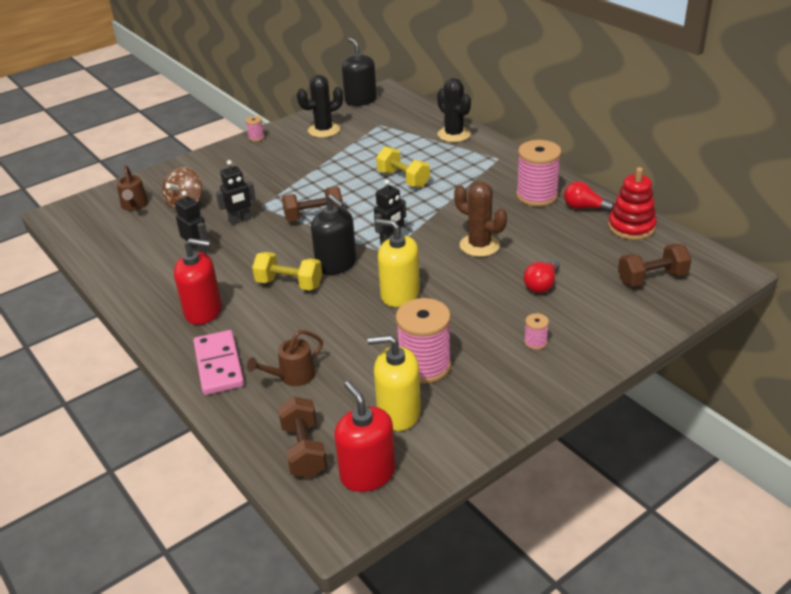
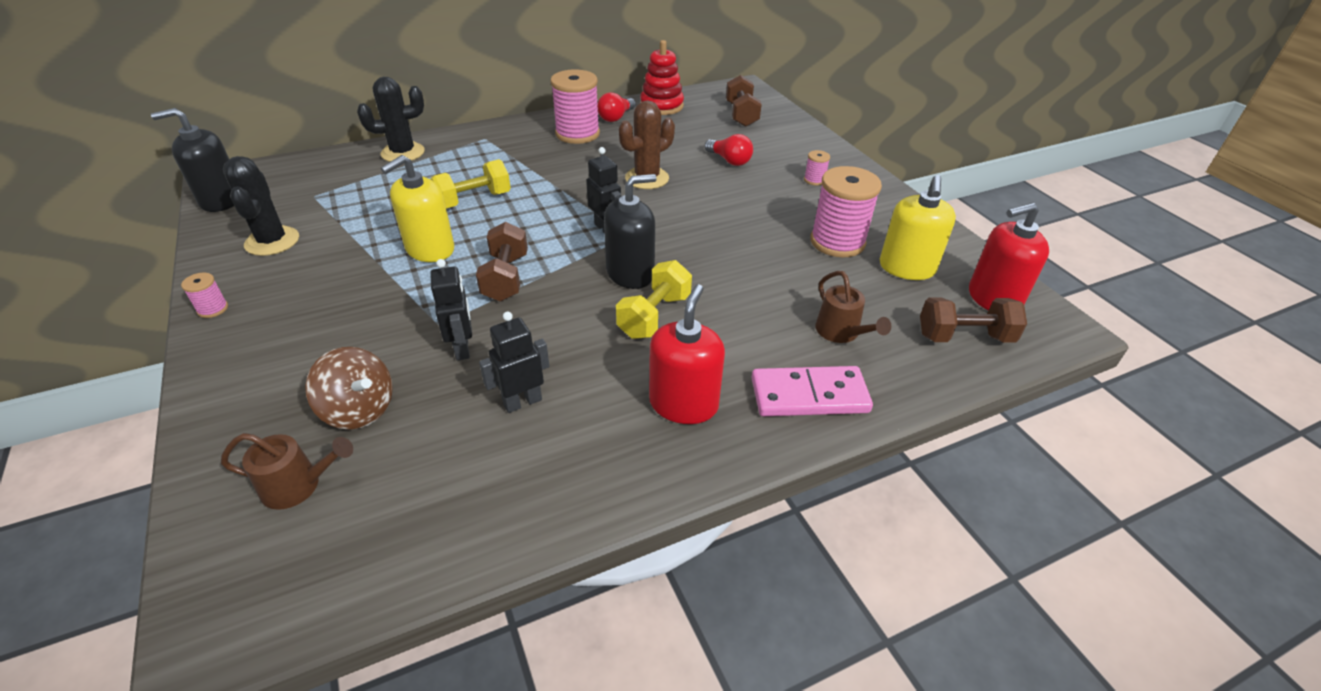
camera: 80 degrees left, 5 degrees up
yellow soap dispenser [375,219,420,307] -> yellow soap dispenser moved to [381,155,454,262]

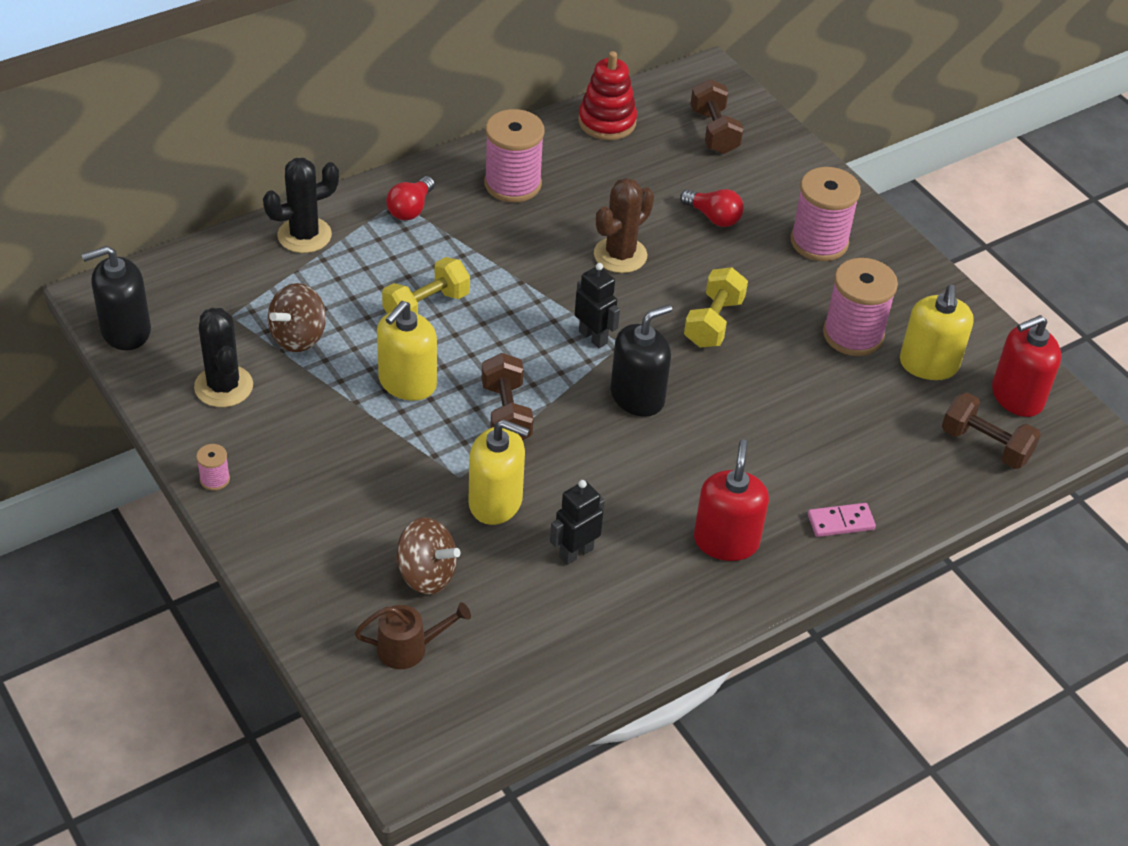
camera: 10 degrees left, 5 degrees up
black robot [430,259,472,361] -> yellow soap dispenser [468,419,530,525]
red light bulb [597,92,636,122] -> red light bulb moved to [386,176,435,220]
yellow dumbbell [616,260,692,339] -> yellow dumbbell moved to [684,267,748,348]
pink domino [751,366,873,416] -> pink domino [808,503,876,537], size x0.59
pink spool [804,150,830,185] -> pink spool [791,167,861,261], size x2.26
brown watering can [815,271,891,343] -> none
brown dumbbell [920,298,1027,343] -> brown dumbbell turned 45 degrees clockwise [942,392,1041,469]
none -> brown spinning top [268,283,326,352]

